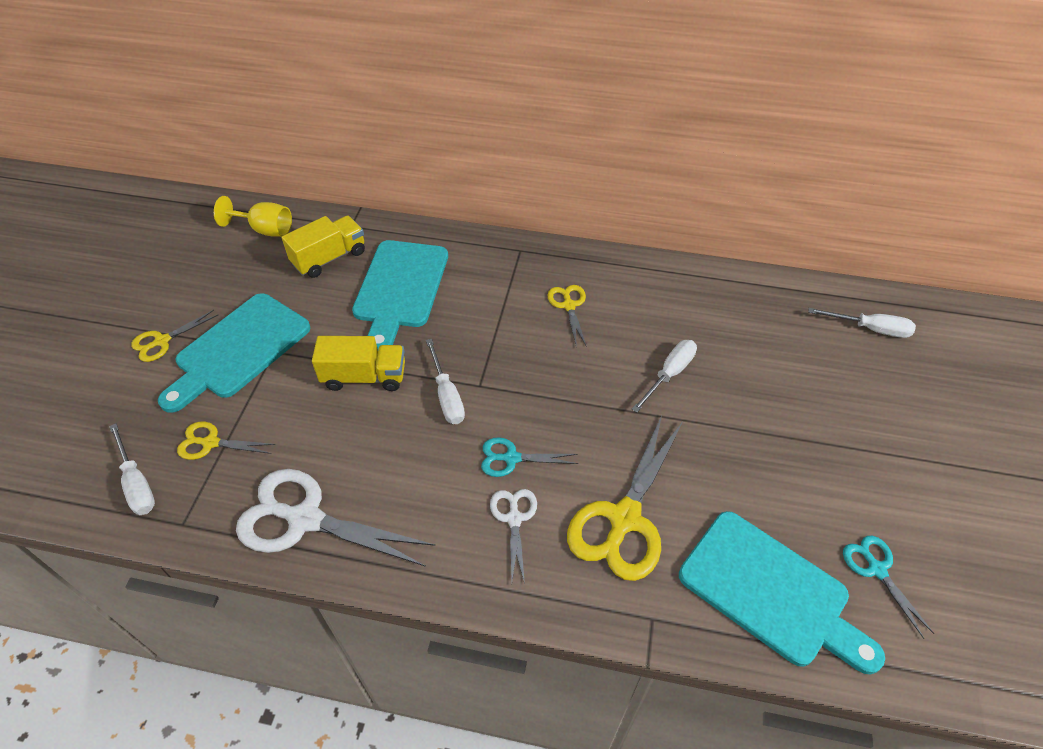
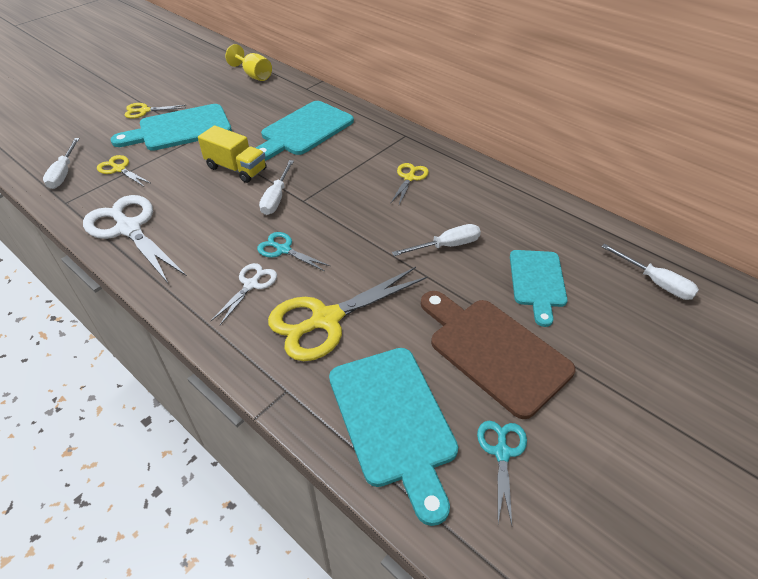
camera: 30 degrees right, 5 degrees down
yellow truck [281,216,365,278] -> none
none -> brown cutting board [421,291,575,419]
none -> turquoise cutting board [510,250,568,327]

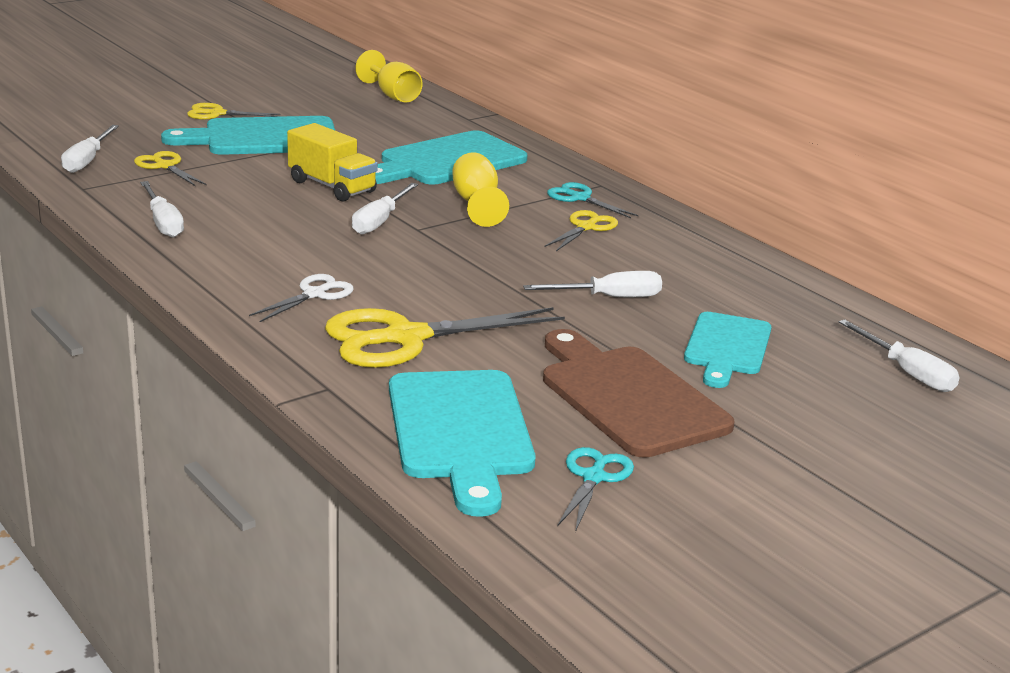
camera: 10 degrees right, 20 degrees down
white scissors [83,195,187,283] -> white screwdriver [140,181,184,238]
turquoise scissors [257,232,330,271] -> turquoise scissors moved to [547,182,639,218]
none -> yellow goblet [452,153,509,227]

